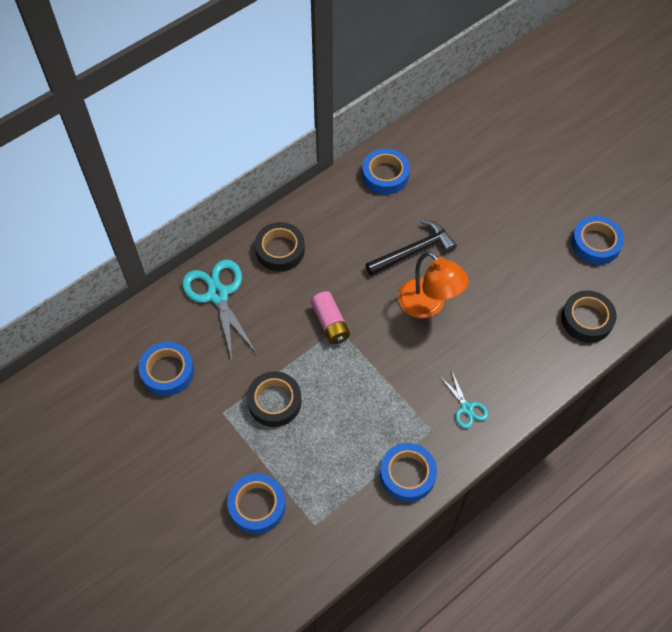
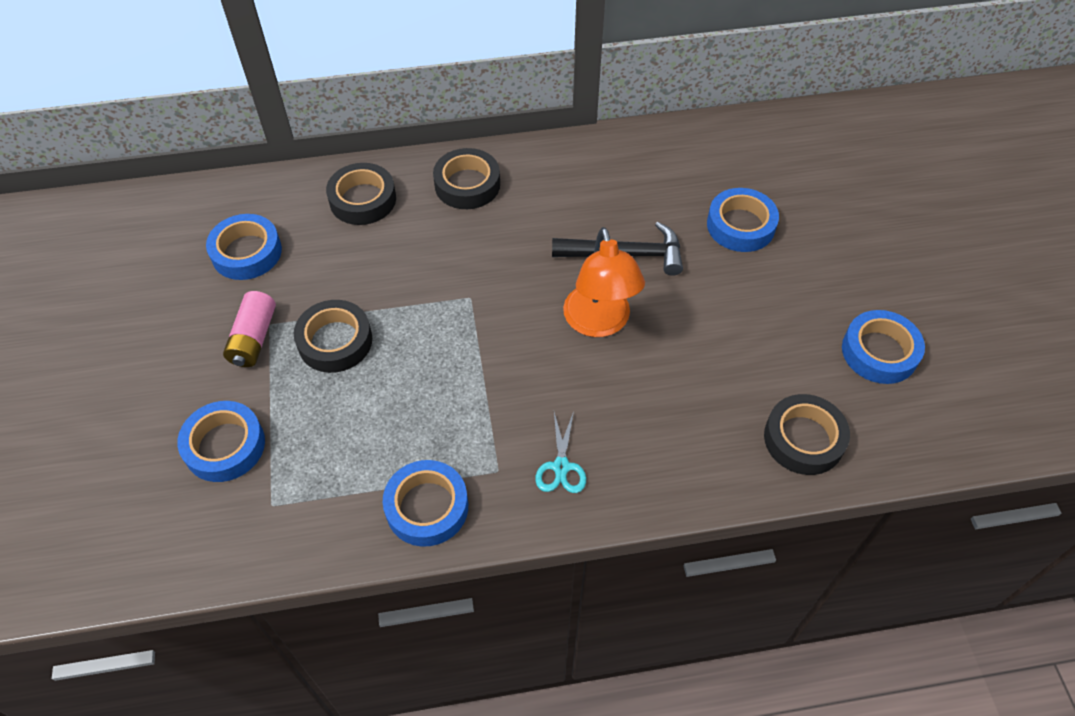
camera: 30 degrees right, 5 degrees down
turquoise scissors [182,260,257,360] -> black tape [326,163,396,225]
pink battery [311,291,350,344] -> pink battery moved to [223,291,276,367]
blue tape [362,149,410,195] -> blue tape moved to [707,188,779,252]

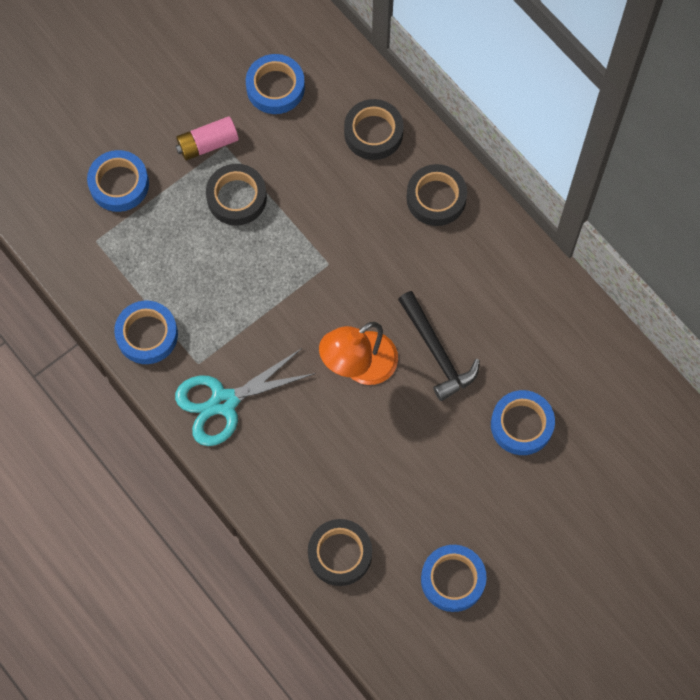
camera: 60 degrees right, 15 degrees up
turquoise scissors [535,411,586,493] -> turquoise scissors [175,348,316,446], size x1.92

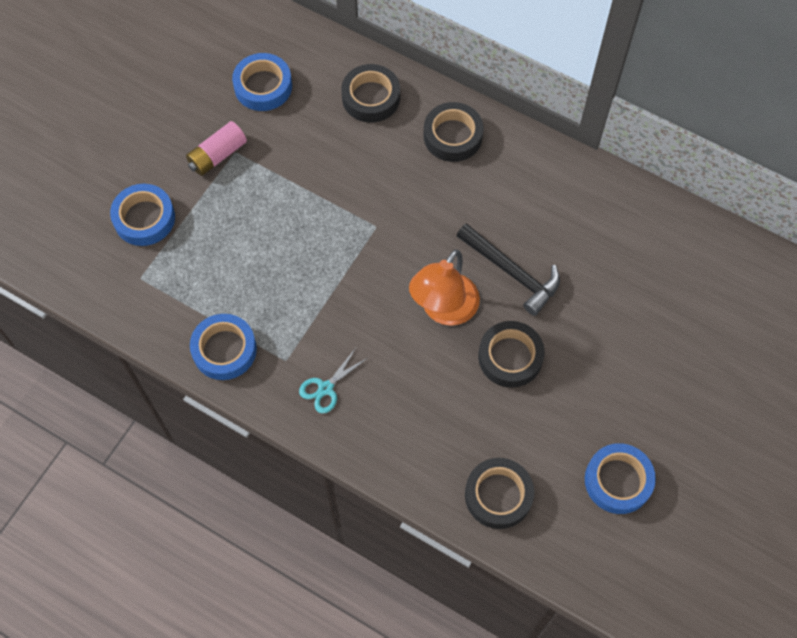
camera: 20 degrees left, 5 degrees down
turquoise scissors [175,348,316,446] -> turquoise scissors [299,348,367,414], size x0.52
black tape [206,164,267,226] -> black tape moved to [478,321,545,388]
blue tape [491,390,555,455] -> none

